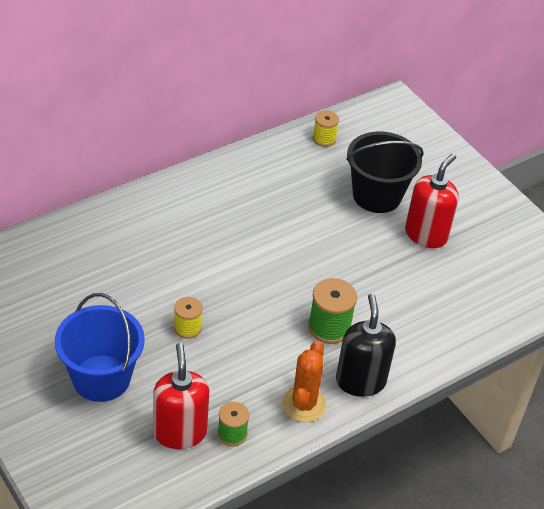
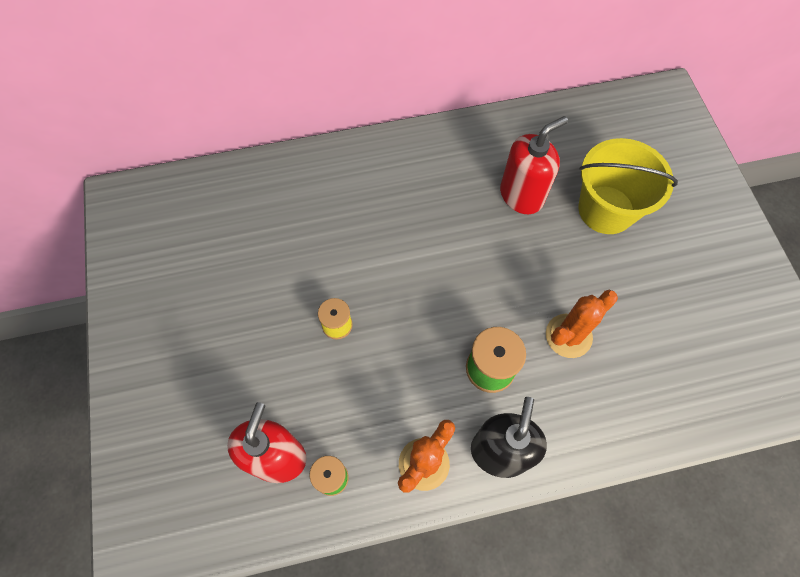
camera: 25 degrees right, 20 degrees up
blue bucket [55,293,145,402] -> none
yellow spool [313,111,339,147] -> none
black bucket [346,131,424,213] -> yellow bucket [579,138,678,234]
red soap dispenser [405,154,459,248] -> red soap dispenser moved to [500,116,568,214]
none -> orange cactus [546,290,618,358]

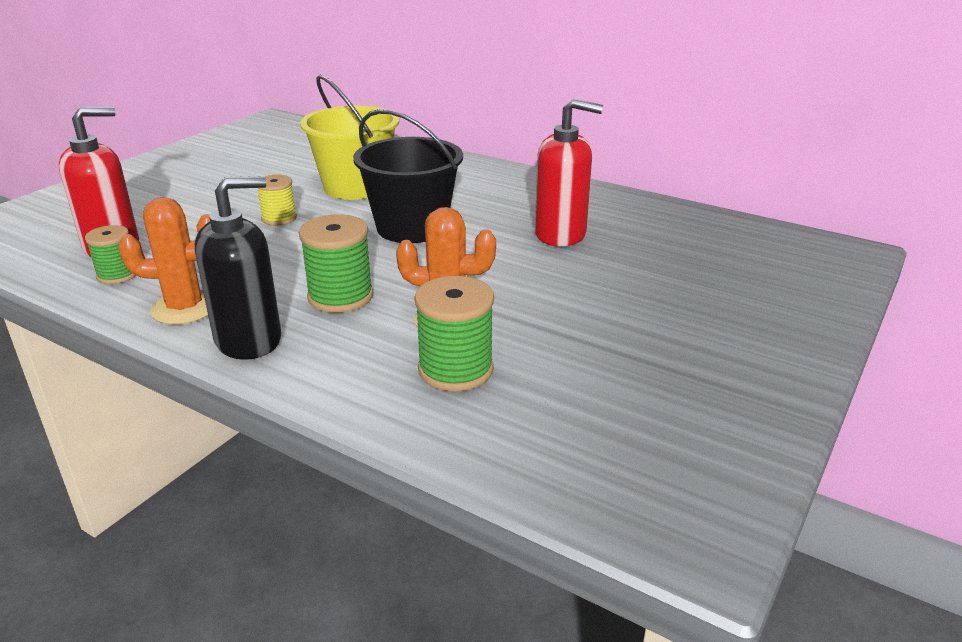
camera: 45 degrees right, 35 degrees down
yellow bucket [579,138,678,234] -> yellow bucket moved to [300,75,399,200]
none -> black bucket [353,109,463,243]
none -> green spool [414,276,494,392]

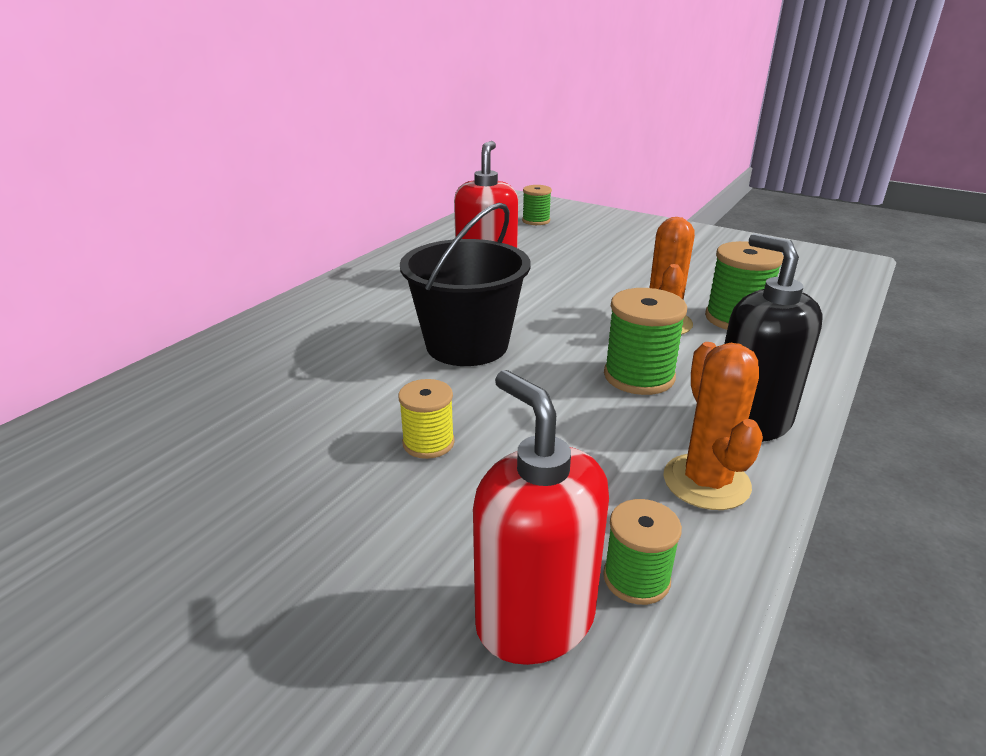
camera: 90 degrees left, 0 degrees up
yellow bucket [300,75,399,200] -> none
none -> green spool [522,185,552,225]

